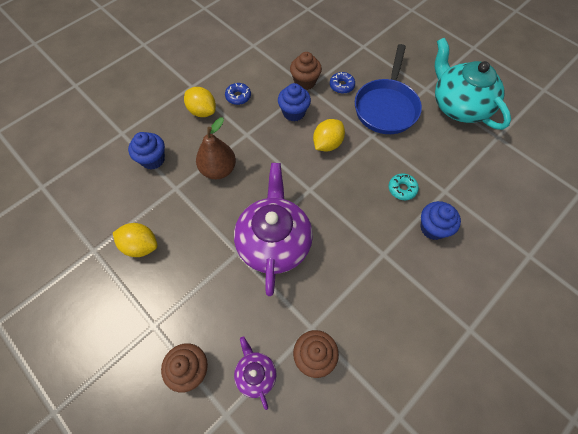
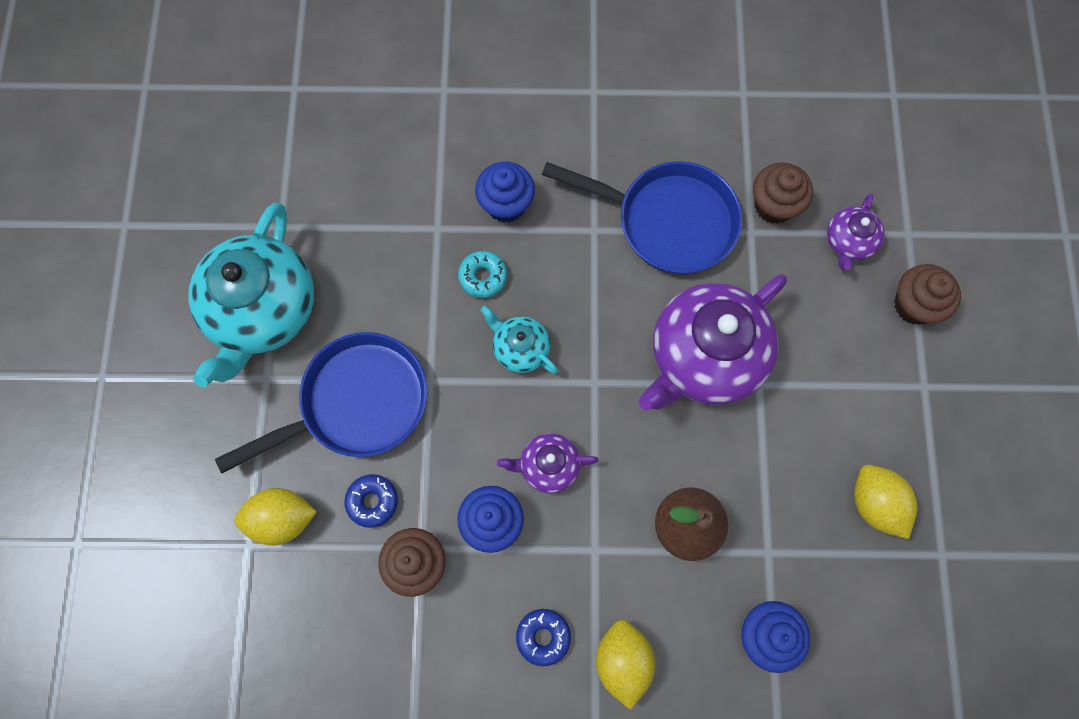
camera: 135 degrees left, 10 degrees up
yellow lemon [313,119,345,151] -> yellow lemon moved to [234,488,317,546]
none -> turquoise teapot [481,306,558,374]
none -> purple teapot [497,433,599,493]
none -> blue pan [542,161,742,274]

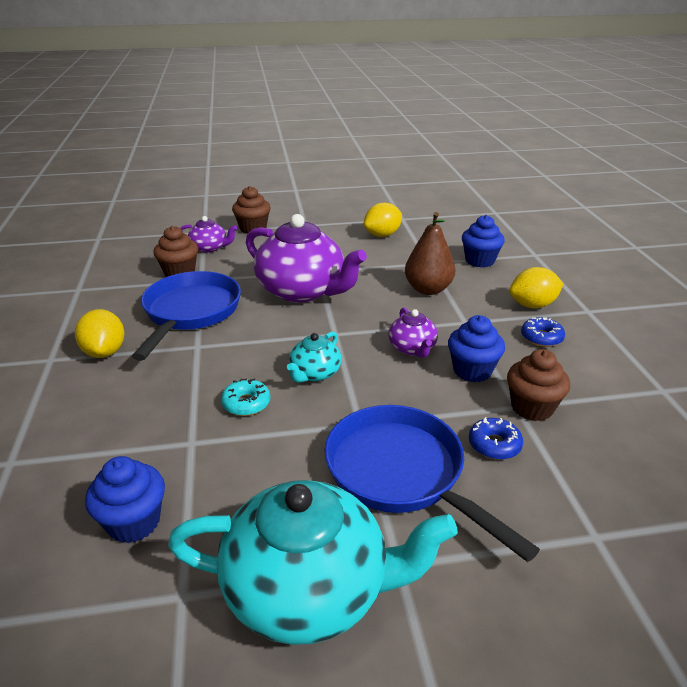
camera: 100 degrees left, 40 degrees down
yellow lemon [234,488,317,546] -> yellow lemon moved to [75,309,125,358]
blue cupcake [475,162,535,223] -> blue cupcake moved to [85,456,165,543]

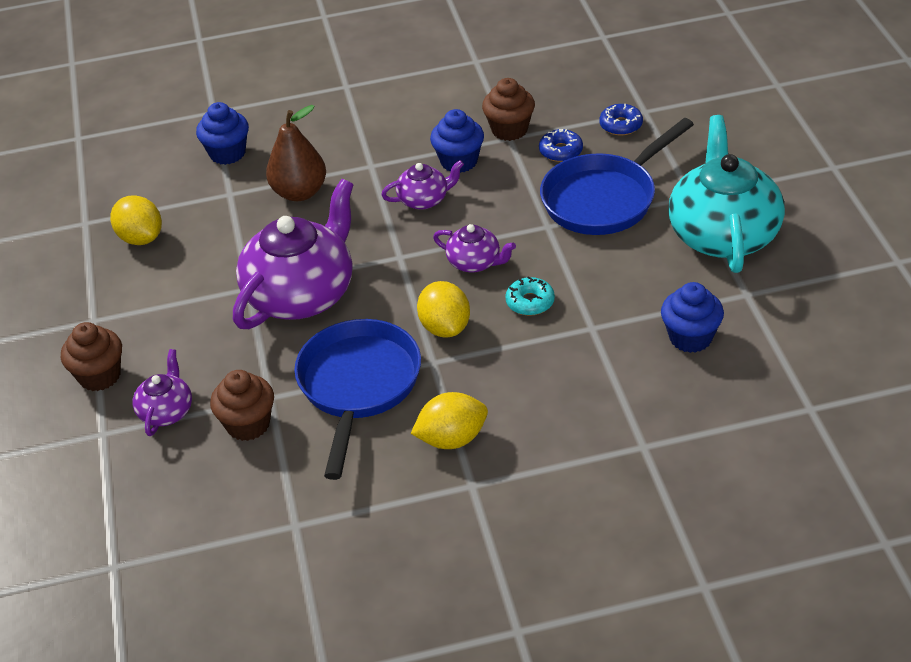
camera: 90 degrees left, 10 degrees up
blue pan [132,271,241,361] -> blue pan turned 90 degrees clockwise [294,319,421,480]
turquoise teapot [287,332,342,383] -> purple teapot [433,224,516,272]
yellow lemon [509,267,563,308] -> yellow lemon moved to [417,281,470,338]
blue donut [521,317,565,347] -> blue donut moved to [599,104,643,135]

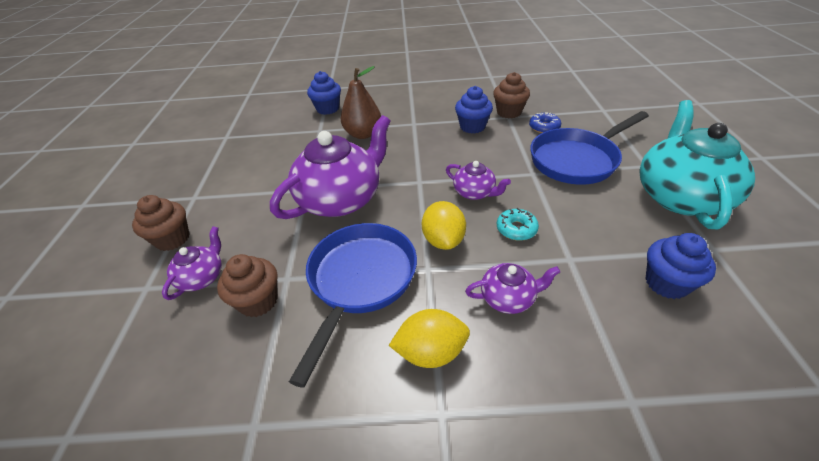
camera: 10 degrees right, 0 degrees up
yellow lemon [110,195,162,245] -> none
purple teapot [381,160,464,210] -> purple teapot moved to [465,263,560,314]
blue donut [599,104,643,135] -> none

